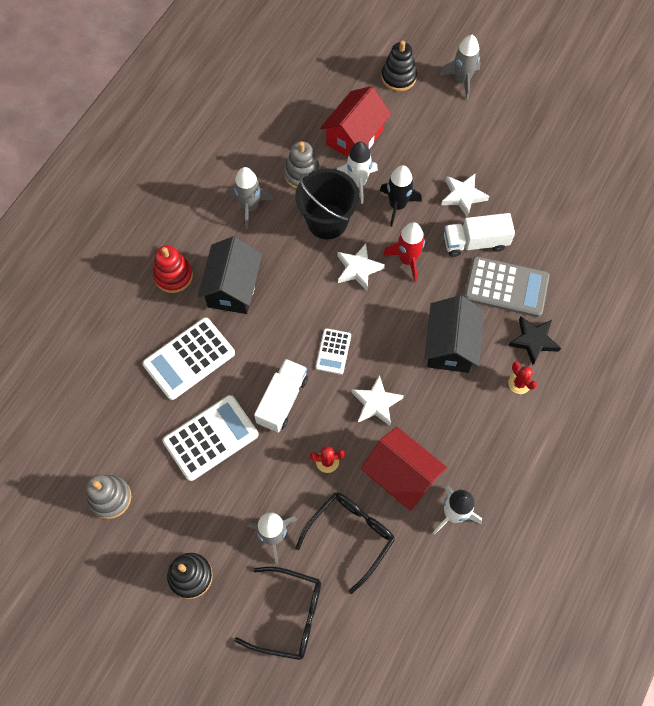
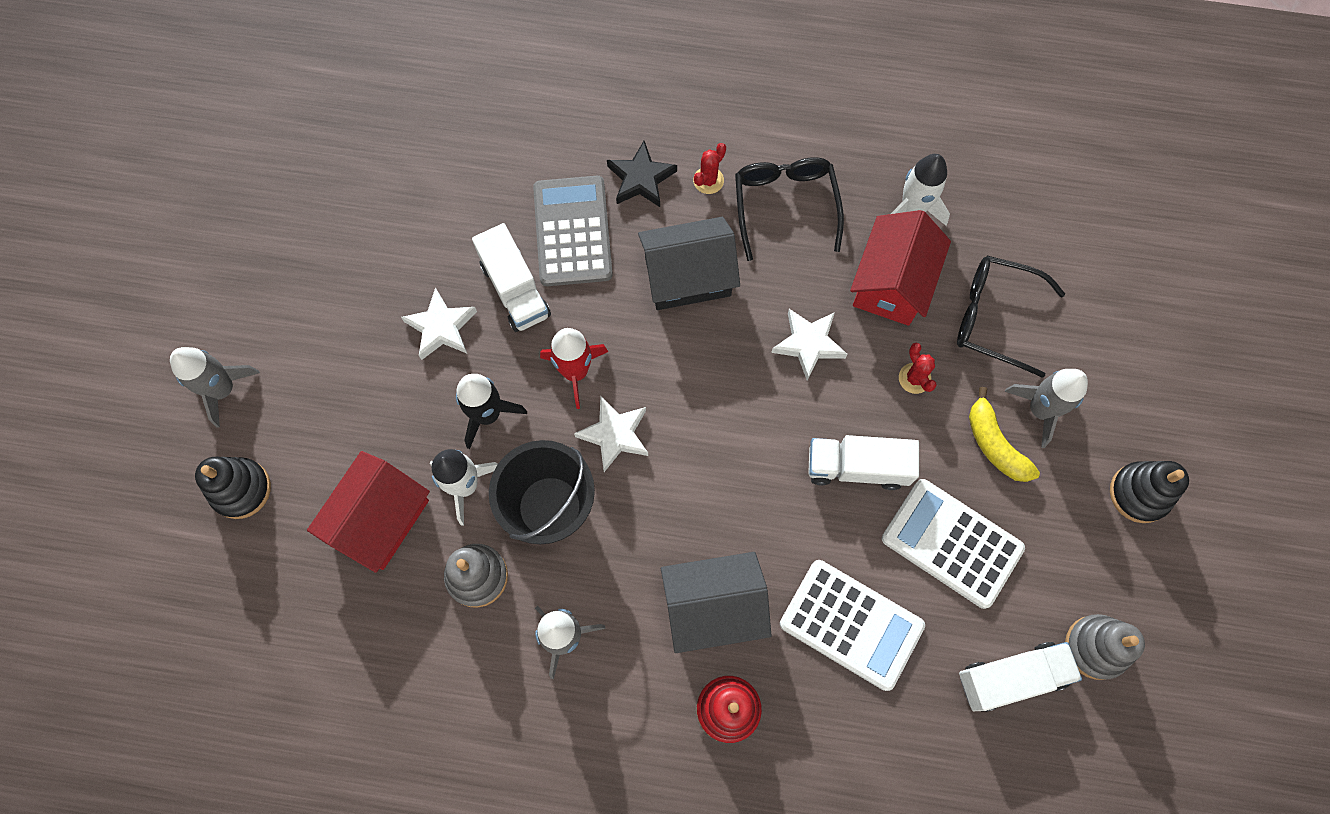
camera: 110 degrees left, 5 degrees up
black glasses [235,566,321,660] -> black glasses moved to [735,157,844,261]
white calculator [316,328,351,375] -> none
red house [320,86,391,157] -> red house turned 75 degrees counterclockwise [307,451,430,573]
none -> white truck [959,642,1082,712]
none -> yellow banana [969,387,1040,482]

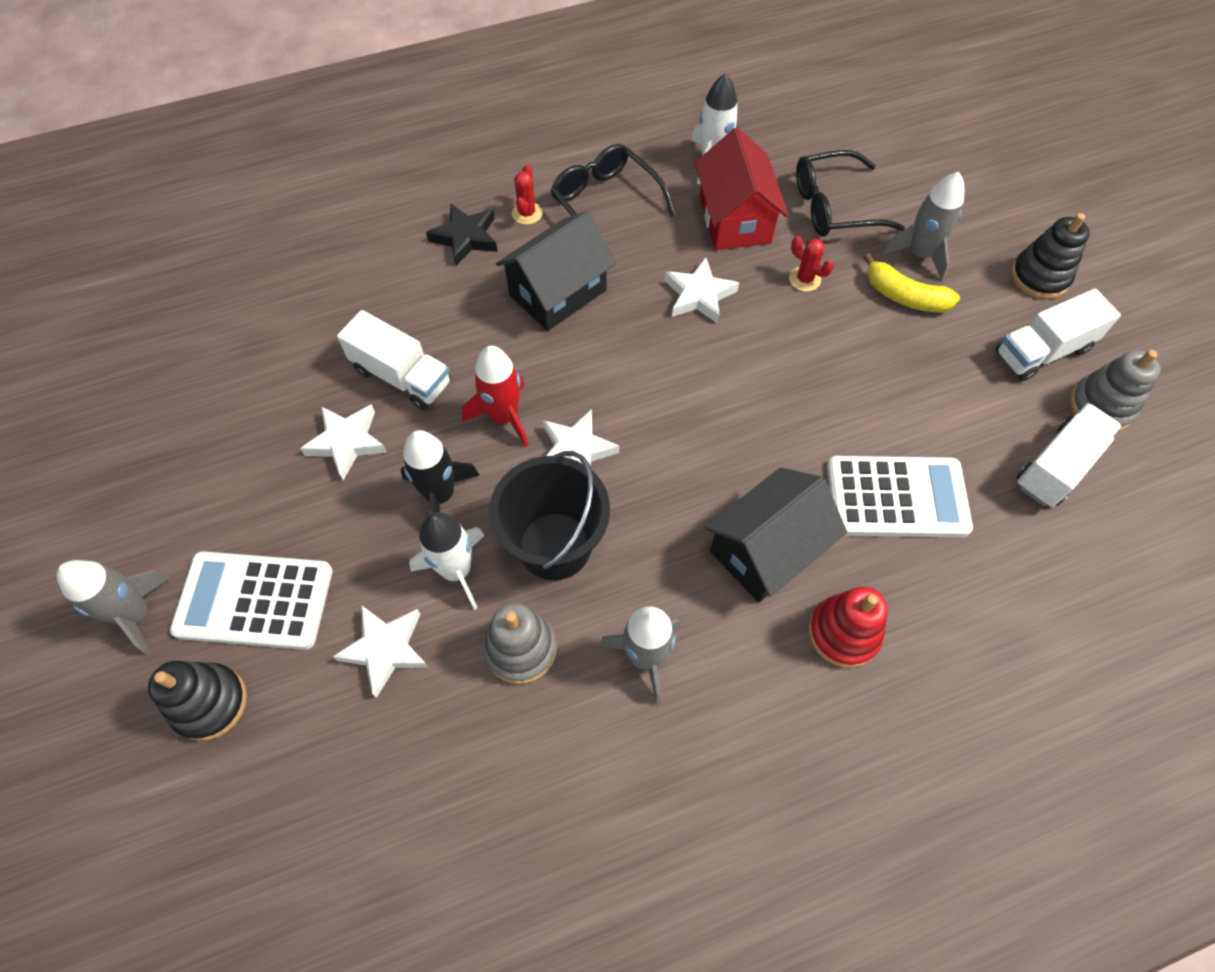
camera: 30 degrees left, 10 degrees down
red house [307,451,430,573] -> white star [333,605,429,698]
grey calculator [533,176,613,286] -> none
white truck [808,435,919,490] -> white truck moved to [995,288,1121,381]
white calculator [882,479,1025,609] -> white calculator moved to [170,551,332,650]

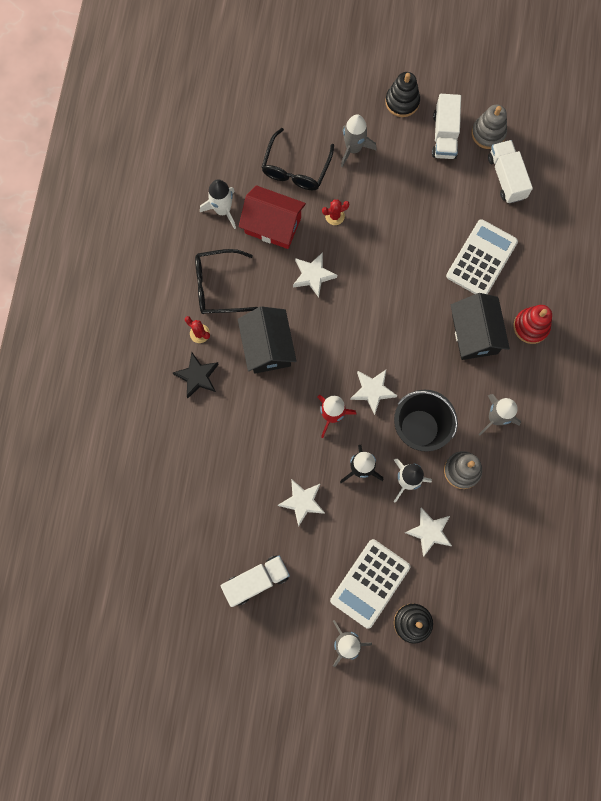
camera: 60 degrees left, 15 degrees up
white truck [337,310,451,410] -> white truck moved to [220,555,290,607]
yellow banana [863,253,960,313] -> none

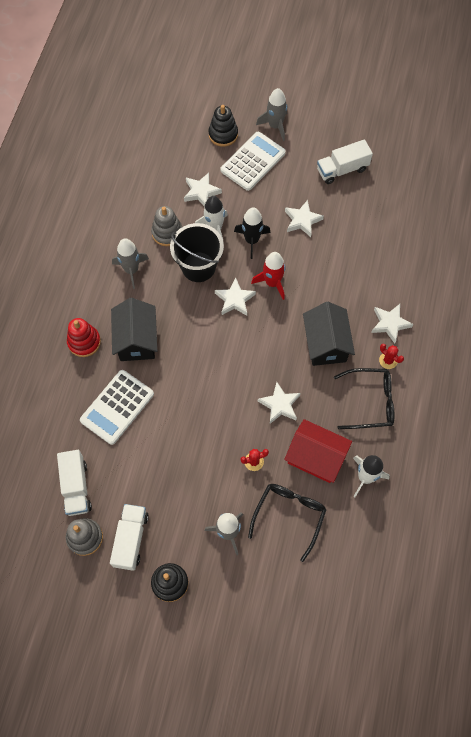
camera: 175 degrees left, 10 degrees down
black star [173,352,219,398] -> white star [371,304,413,344]

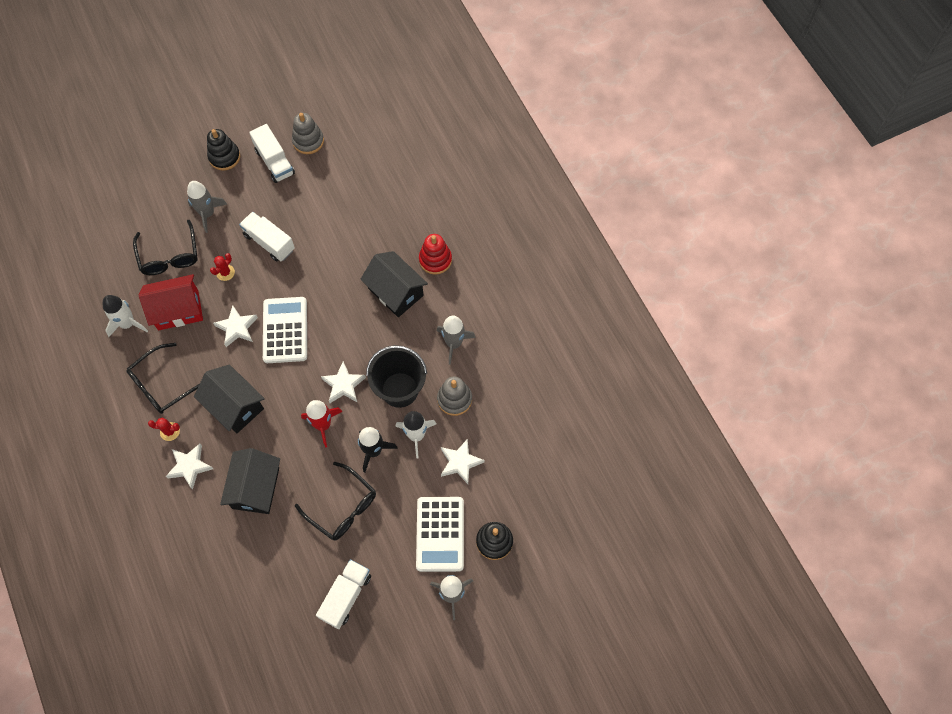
camera: 140 degrees right, 0 degrees up
white truck [57,450,92,516] -> white truck moved to [239,212,295,261]
white calculator [80,370,154,445] -> white calculator moved to [263,297,307,363]
white star [285,200,324,237] -> black glasses [295,462,376,541]
none -> black house [220,448,280,514]

